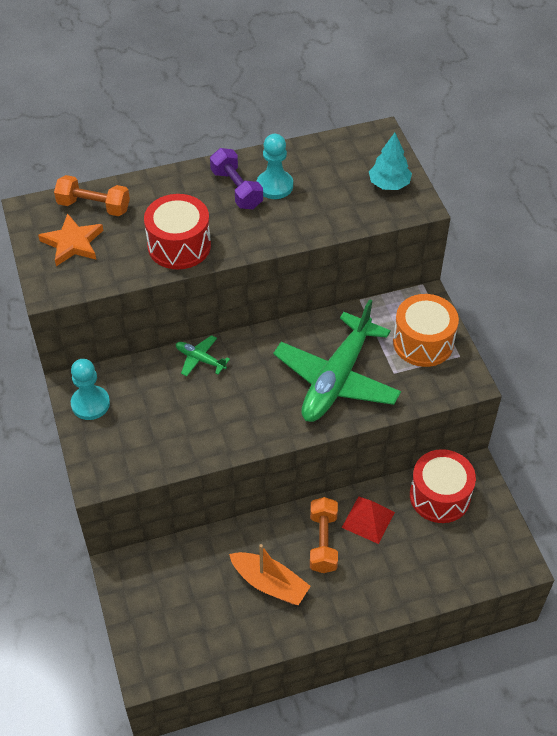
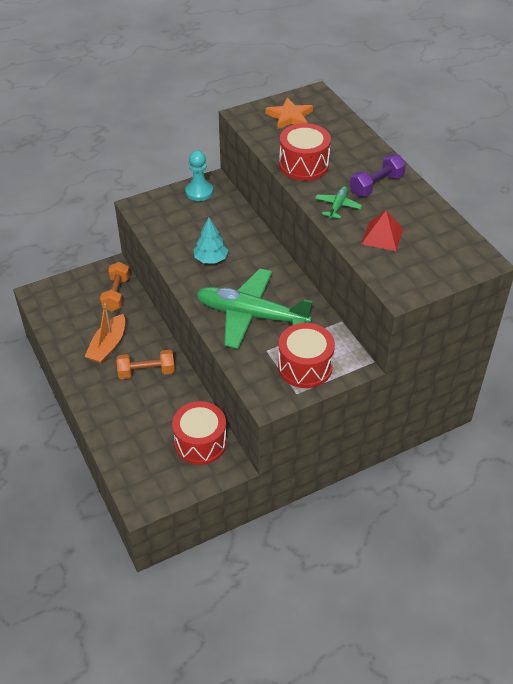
camera: 80 degrees right, 5 degrees down
orange dumbbell [54,175,130,216] -> orange dumbbell moved to [100,262,130,312]
green plane [176,335,230,376] -> green plane moved to [315,186,362,219]
turquoise pawn [257,134,293,199] -> none
red pyramid [342,496,395,544] -> red pyramid moved to [362,211,403,251]
turquoise tree [369,133,412,190] -> turquoise tree moved to [194,217,228,264]
orange drum [393,294,459,367] -> red drum [278,323,335,388]

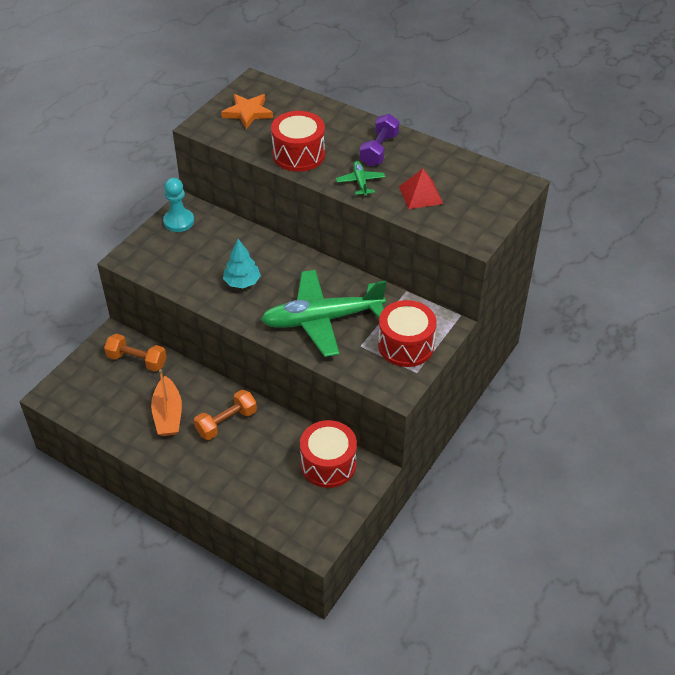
camera: 30 degrees left, 0 degrees up
orange dumbbell [100,262,130,312] -> orange dumbbell turned 45 degrees counterclockwise [104,334,167,371]

